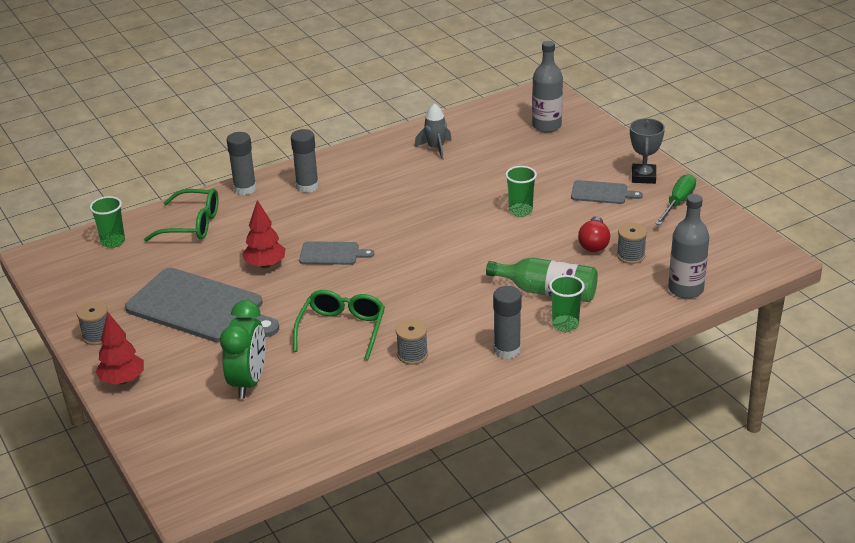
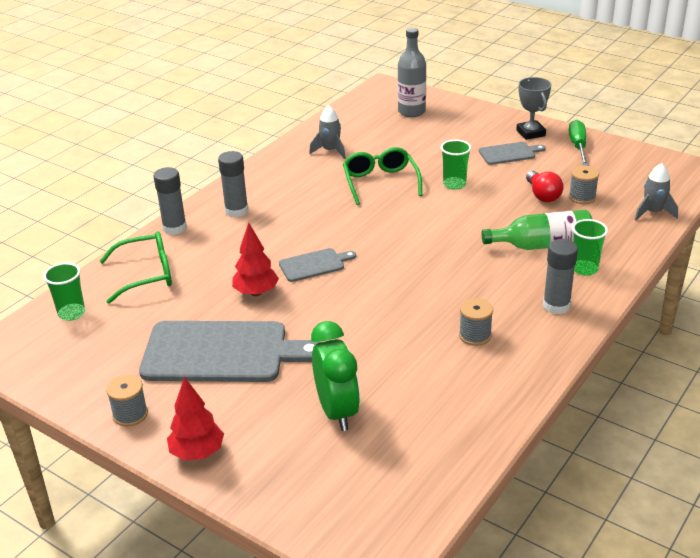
camera: 25 degrees left, 0 degrees up
green glasses [293,290,385,360] -> green glasses moved to [343,147,422,205]
grey bottle [668,194,709,299] -> grey rocket [635,163,678,220]

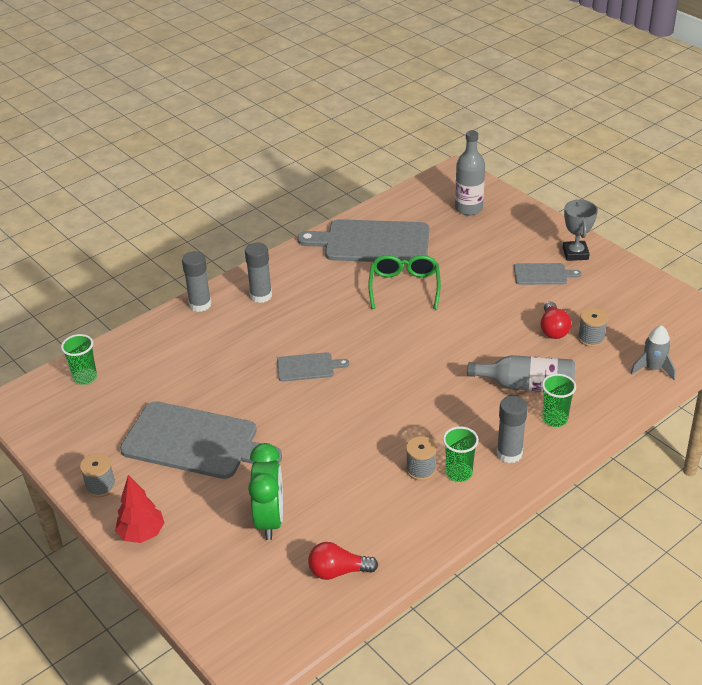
camera: 15 degrees right, 5 degrees up
green glasses [100,231,172,304] -> none
red tree [232,223,279,296] -> none
grey rocket [309,105,346,159] -> grey cutting board [297,219,429,262]
green cup [441,140,471,190] -> green cup moved to [443,426,479,482]
green bottle [482,210,592,250] -> grey bottle [467,355,575,392]
green screwdriver [569,120,588,166] -> none
none -> red light bulb [308,542,378,580]

